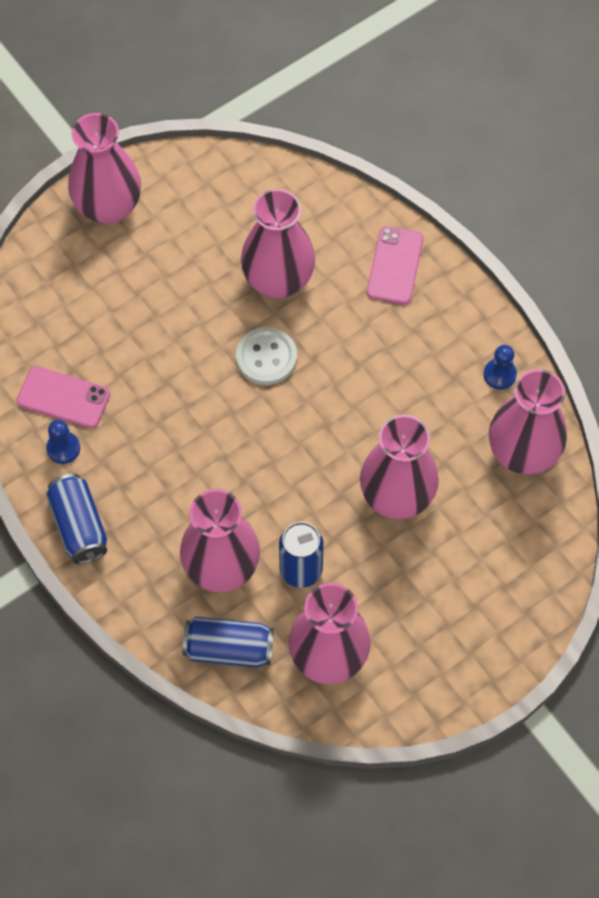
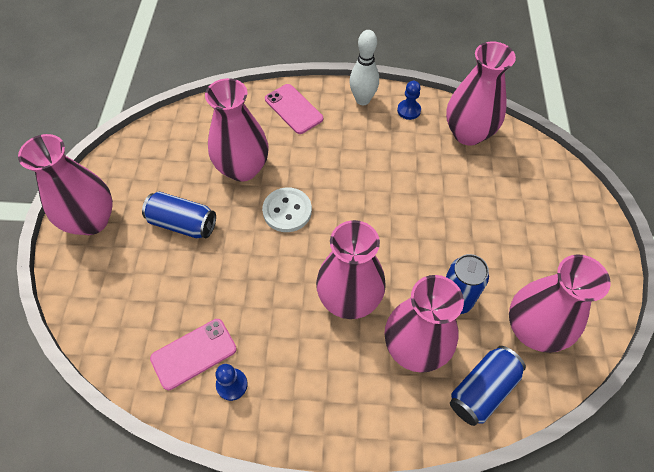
camera: 50 degrees left, 5 degrees down
blue can [46,474,107,564] -> blue can moved to [142,192,216,238]
pink vase [360,415,439,519] -> pink vase moved to [316,220,386,319]
none -> white bowling pin [350,30,379,105]

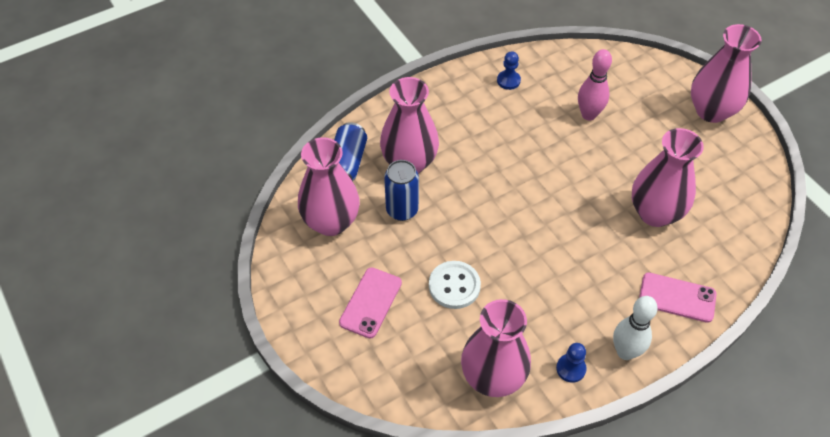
camera: 145 degrees right, 5 degrees down
blue can [142,192,216,238] -> none
pink phone [150,319,237,390] -> pink phone moved to [339,268,402,338]
white button [262,188,312,232] -> white button moved to [429,261,481,309]
pink vase [316,220,386,319] -> none
none -> pink bowling pin [578,49,612,120]

